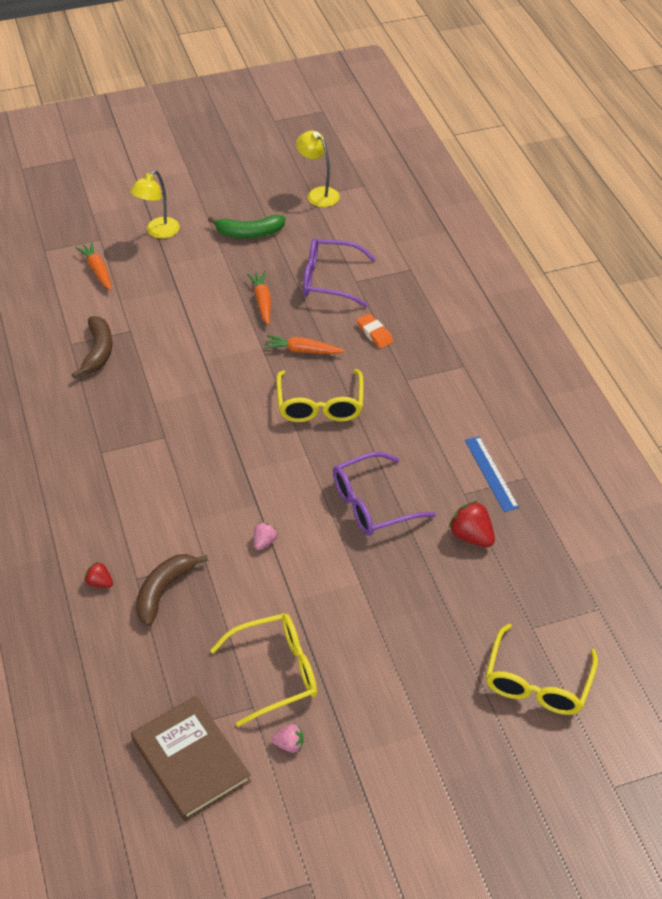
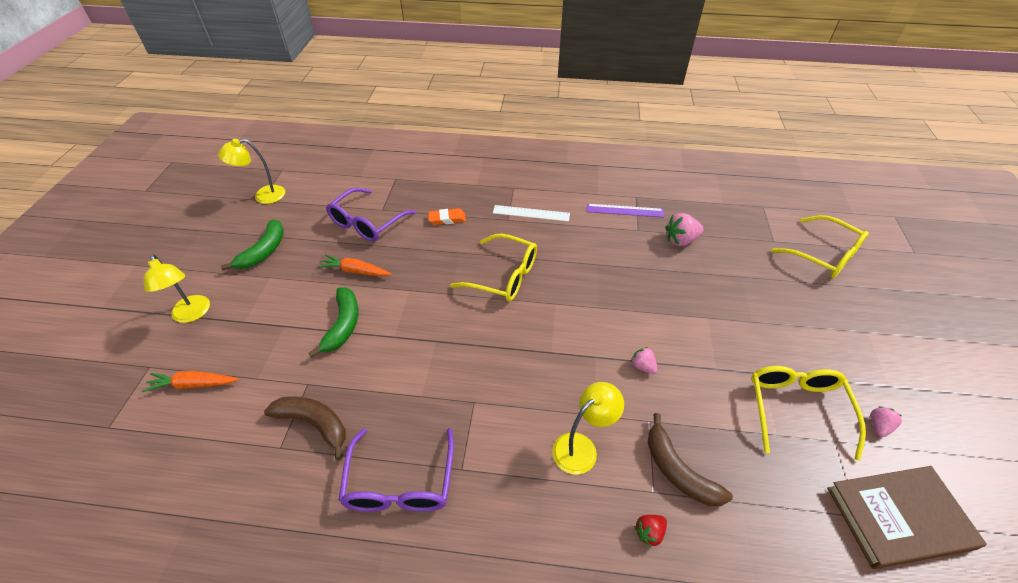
camera: 65 degrees left, 0 degrees up
orange carrot [264,335,345,354] -> none
purple glasses [333,452,436,536] -> purple glasses moved to [339,428,454,512]
red strawberry [449,501,495,547] -> pink strawberry [665,213,704,246]
blue ruler [465,436,519,512] -> purple ruler [587,204,664,218]
none -> green banana [309,287,359,358]
none -> white ruler [493,205,570,222]
none -> yellow lamp [552,382,624,474]

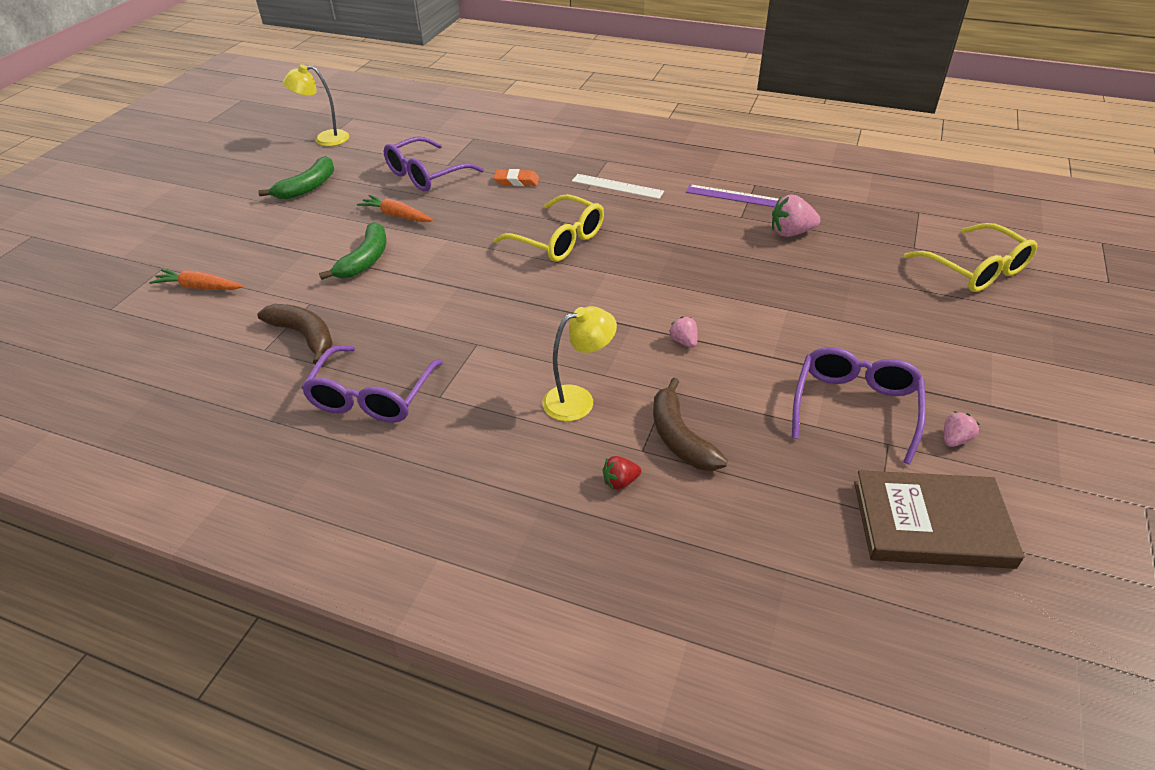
camera: 15 degrees right, 5 degrees down
yellow lamp [144,254,210,323] -> none
yellow glasses [751,366,866,461] -> purple glasses [792,347,926,465]

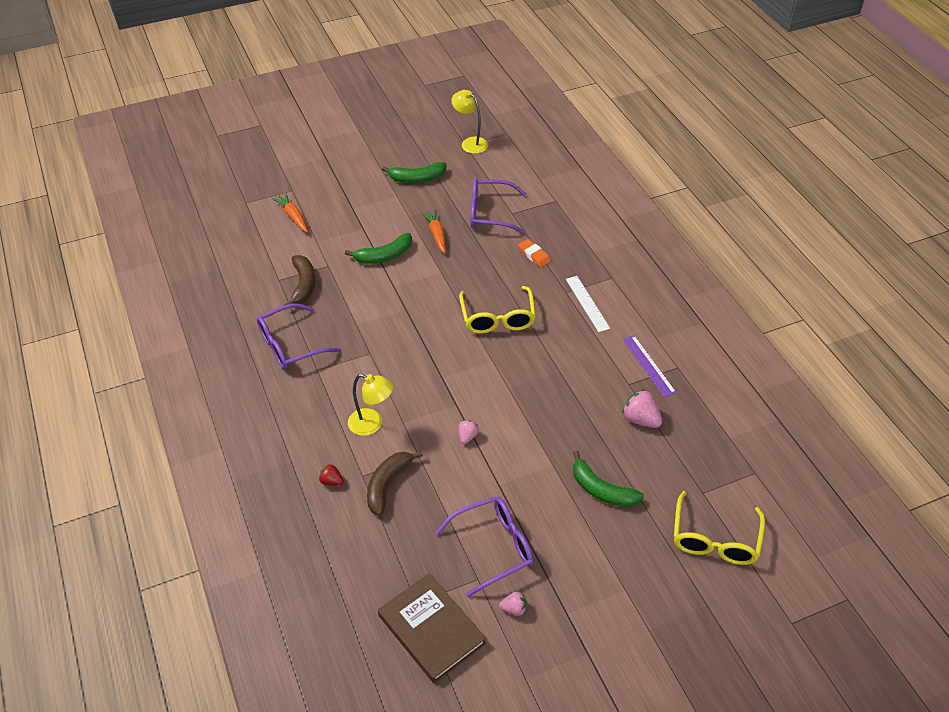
camera: 45 degrees right, 5 degrees up
none -> green banana [573,451,644,507]

